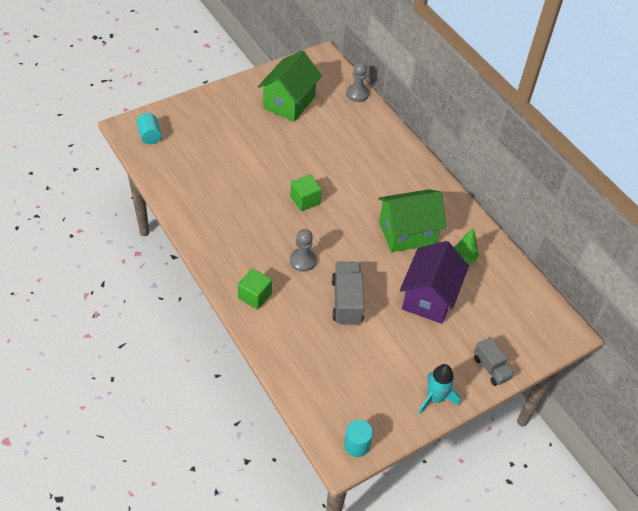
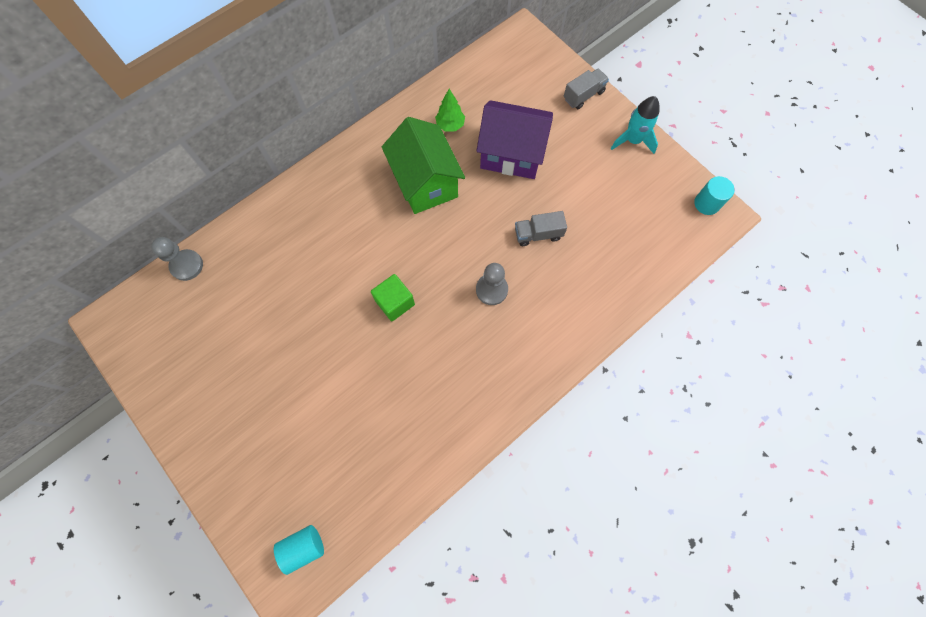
camera: 95 degrees left, 20 degrees up
green cube [238,268,272,310] -> none
green house [258,50,322,122] -> none
grey truck [332,261,364,325] -> grey truck [515,211,567,246], size x0.65

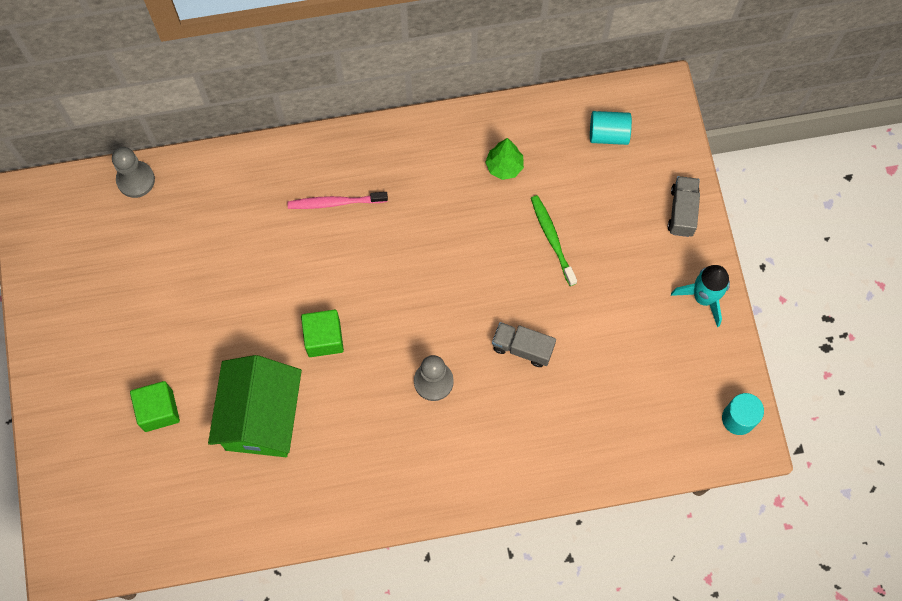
camera: 30 degrees right, 0 degrees up
turquoise cylinder [274,525,324,575] -> turquoise cylinder moved to [590,111,632,145]
green house [382,117,465,214] -> green house moved to [208,355,302,457]
purple house [476,100,553,179] -> green toothbrush [531,195,577,286]
grey truck [564,69,609,109] -> grey truck turned 75 degrees counterclockwise [668,176,700,237]
none -> green cube [130,381,180,432]
none -> pink toothbrush [287,192,388,209]

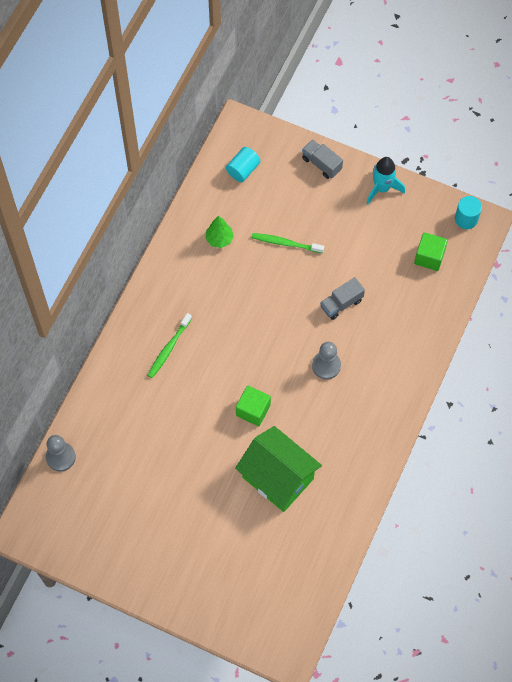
camera: 55 degrees left, 5 degrees down
green cube [130,381,180,432] -> green cube moved to [414,232,448,271]
pink toothbrush [287,192,388,209] -> green toothbrush [148,313,192,378]

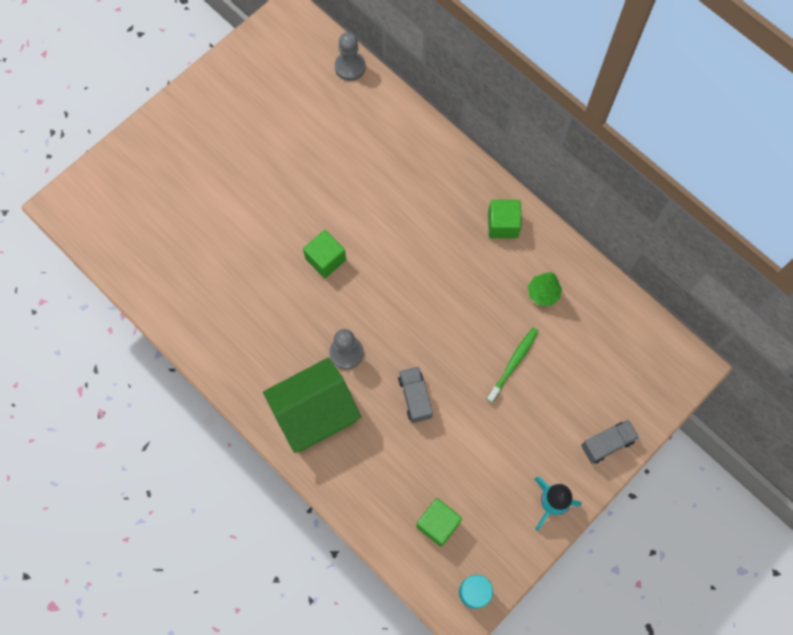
camera: 110 degrees right, 5 degrees up
green toothbrush [148,313,192,378] -> none
turquoise cylinder [226,147,260,182] -> none
green house [235,426,322,512] -> green house moved to [263,357,361,453]
none -> green cube [488,200,522,238]

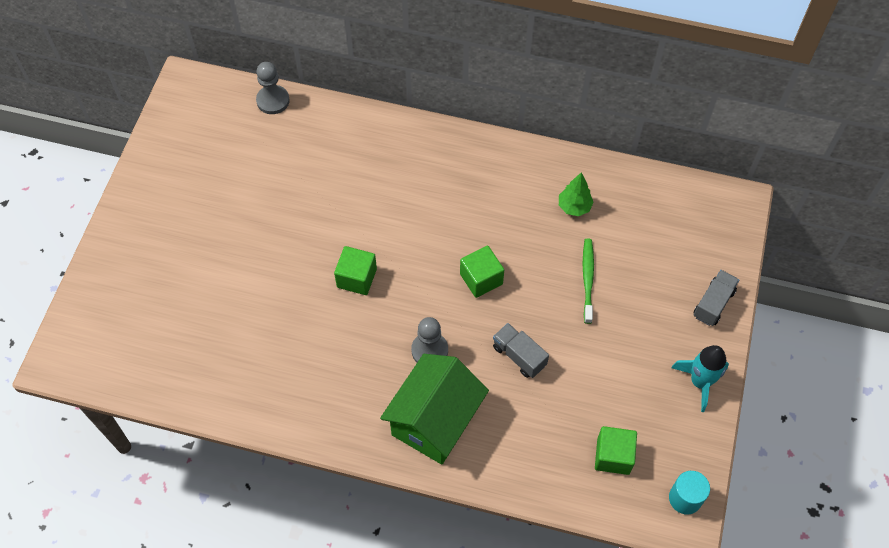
camera: 30 degrees left, 10 degrees down
green cube [488,200,522,238] -> green cube moved to [460,245,504,298]

